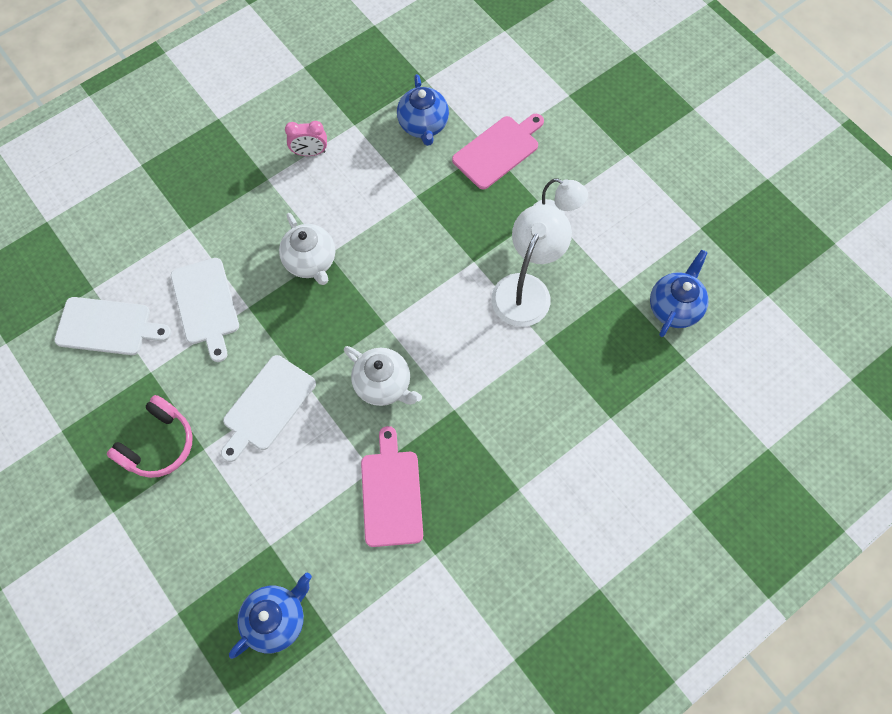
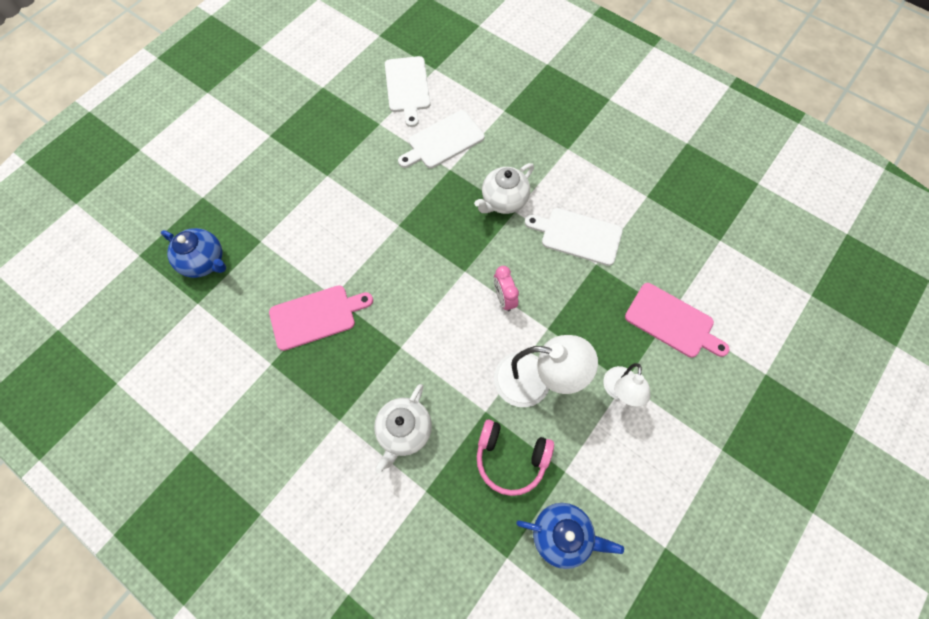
camera: 75 degrees right, 0 degrees up
pink headphones [107,395,193,478] -> pink headphones moved to [477,420,554,496]
white cutting board [221,355,316,462] -> white cutting board moved to [525,208,623,266]
pink clock [285,121,327,156] -> pink clock moved to [494,266,519,311]
white teapot [344,346,422,406] -> white teapot moved to [374,384,432,474]
blue teapot [397,74,449,146] -> none

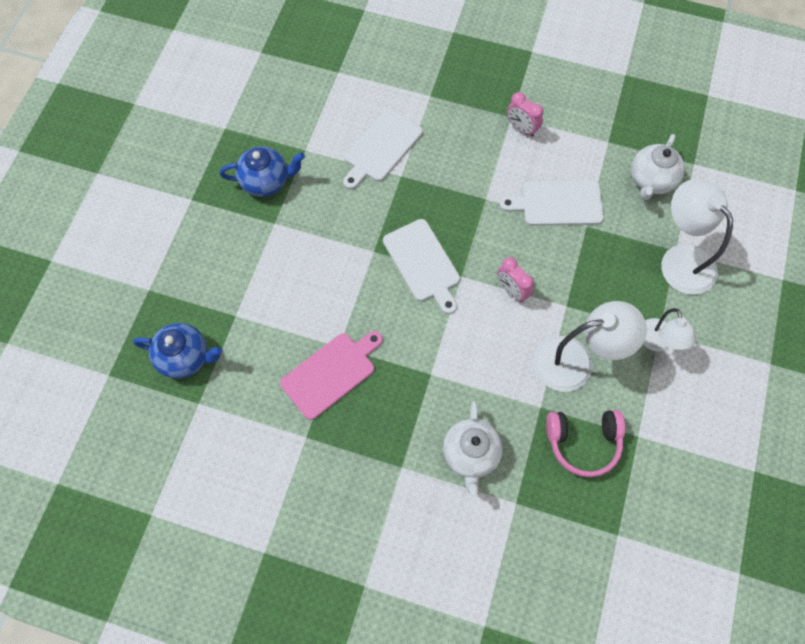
camera: 20 degrees left, 0 degrees up
white cutting board [385,56,431,127] -> white cutting board moved to [383,219,460,314]
white teapot [474,163,534,214] -> white teapot moved to [631,134,685,200]
blue teapot [516,503,624,569] -> blue teapot moved to [220,146,305,197]
pink cutting board [625,283,730,358] -> white lamp [661,179,733,295]
none -> pink clock [507,92,544,137]

